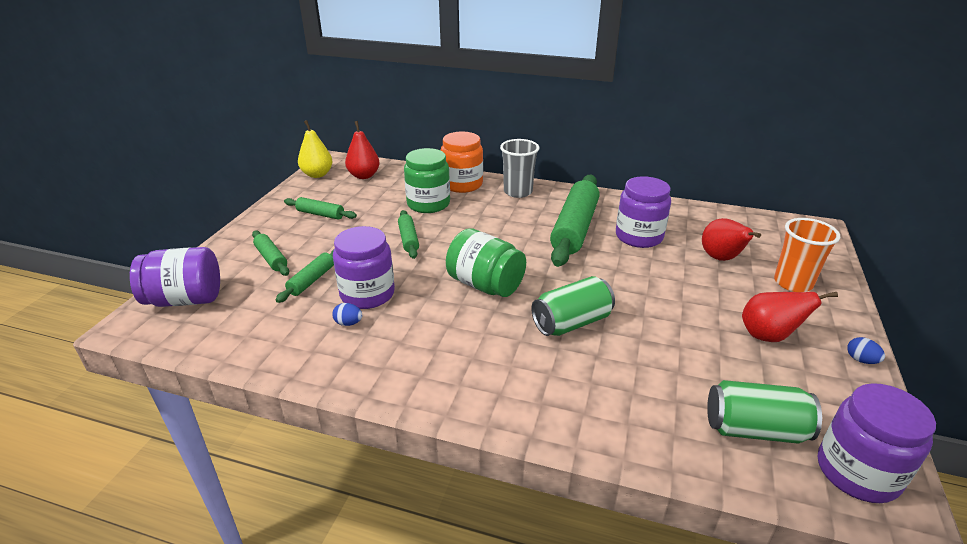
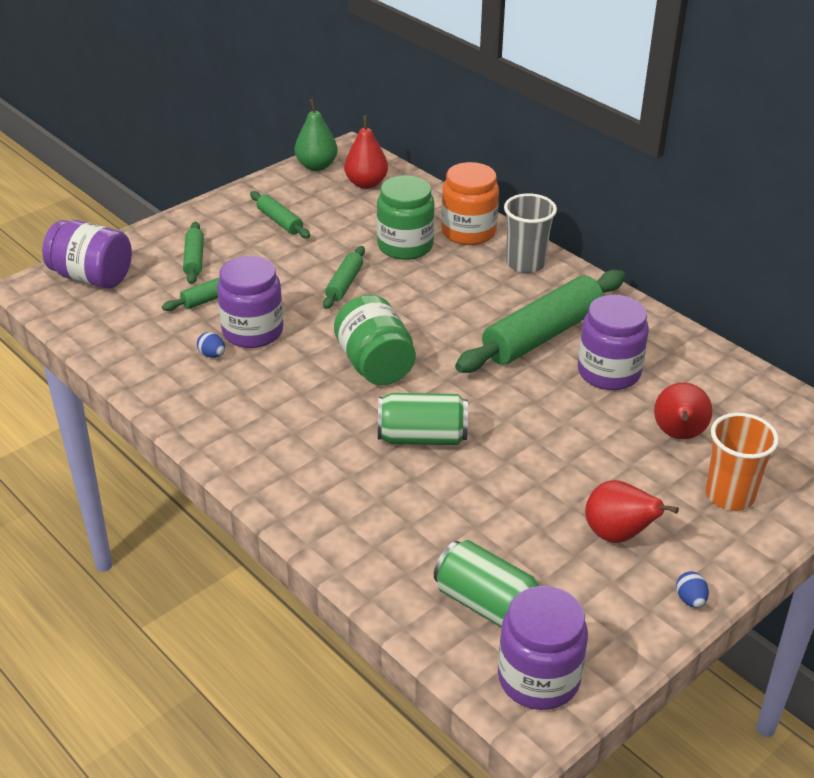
camera: 30 degrees right, 5 degrees up
yellow pear [298,120,333,178] -> green pear [295,99,338,171]

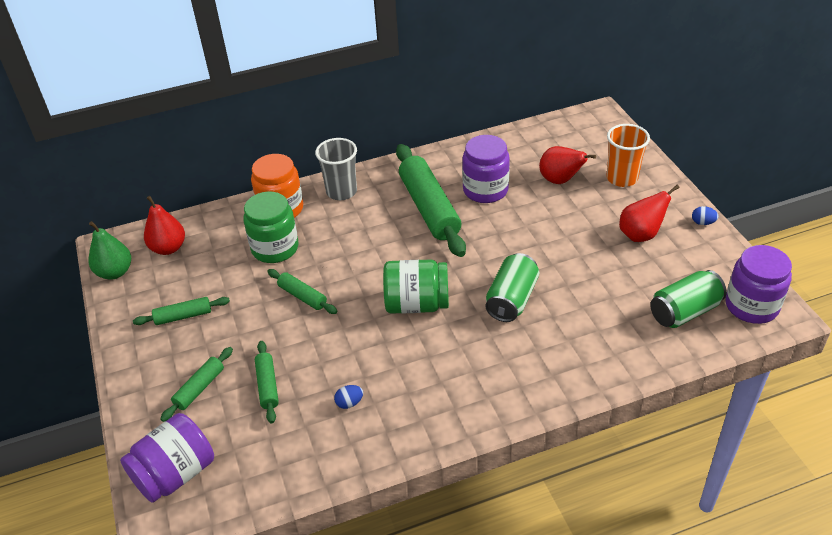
camera: 65 degrees left, 5 degrees up
green rolling pin [183,221,204,284] -> green rolling pin turned 75 degrees counterclockwise [160,347,233,422]
purple jar [217,256,283,348] -> none

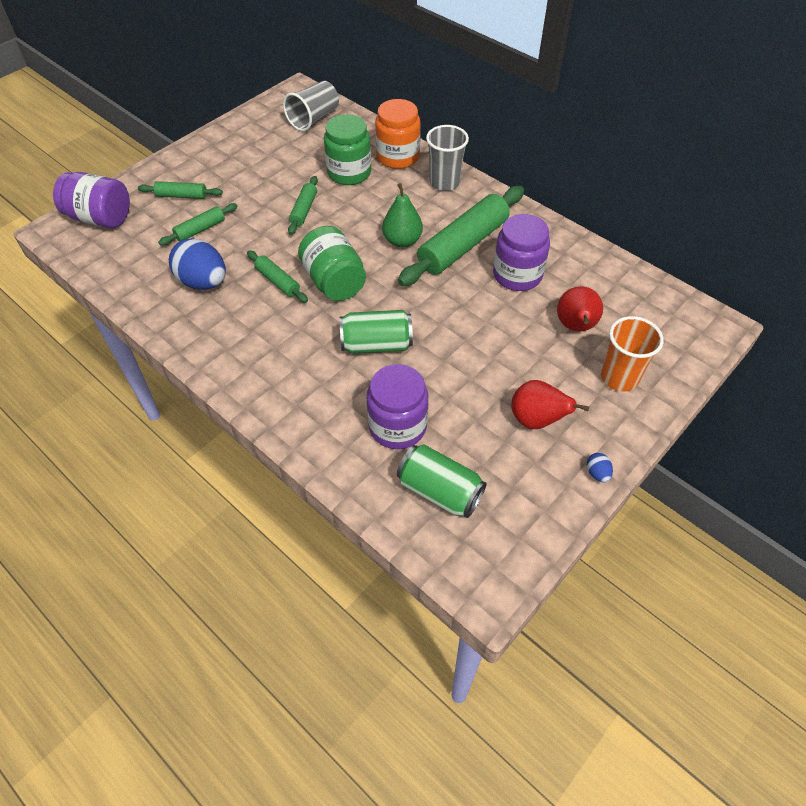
camera: 60 degrees right, 10 degrees up
green pear [89,221,131,280] -> green pear moved to [382,183,423,248]
green rolling pin [133,297,230,325] -> green rolling pin moved to [247,251,308,303]
red pear [144,196,185,255] -> grey cup [283,81,339,131]
blue egg [334,385,363,409] -> blue egg [169,238,226,290], size x2.38
purple jar [725,245,792,324] -> purple jar moved to [366,364,428,449]

